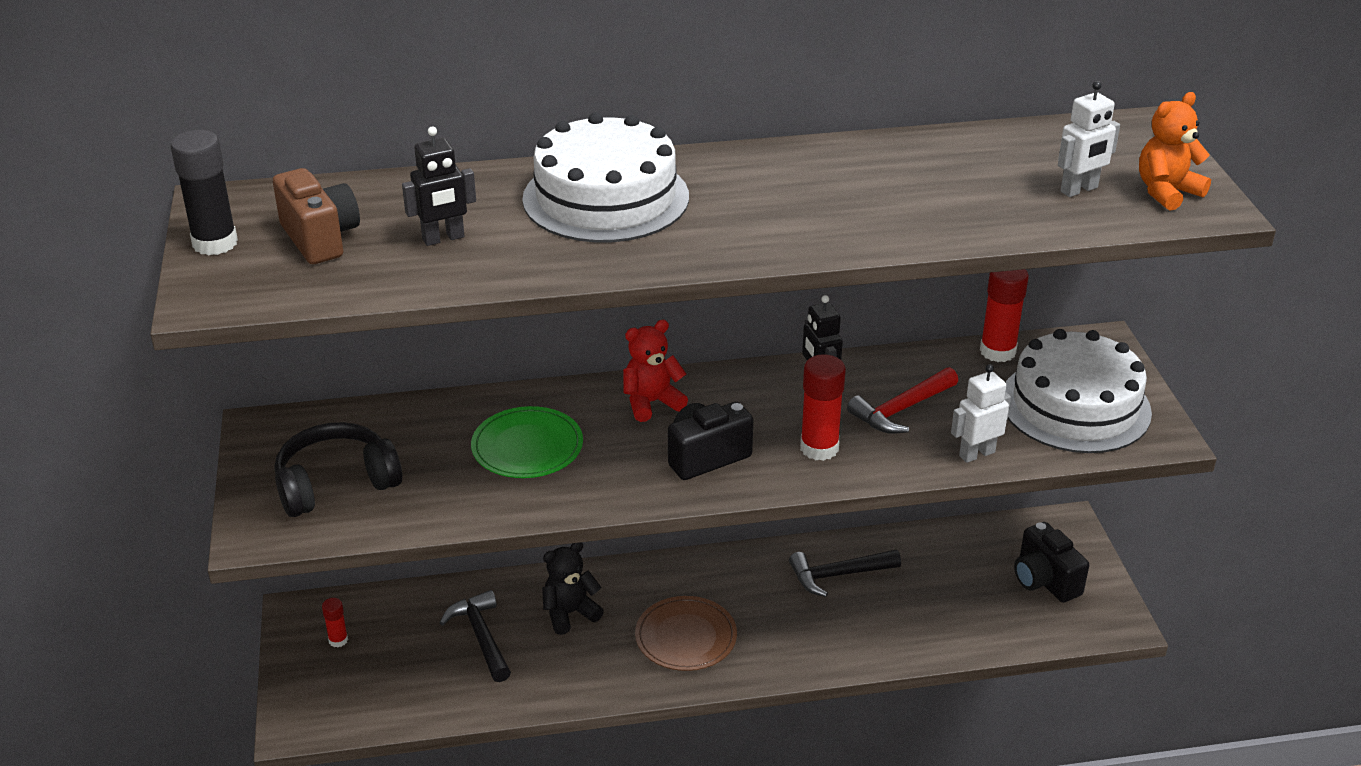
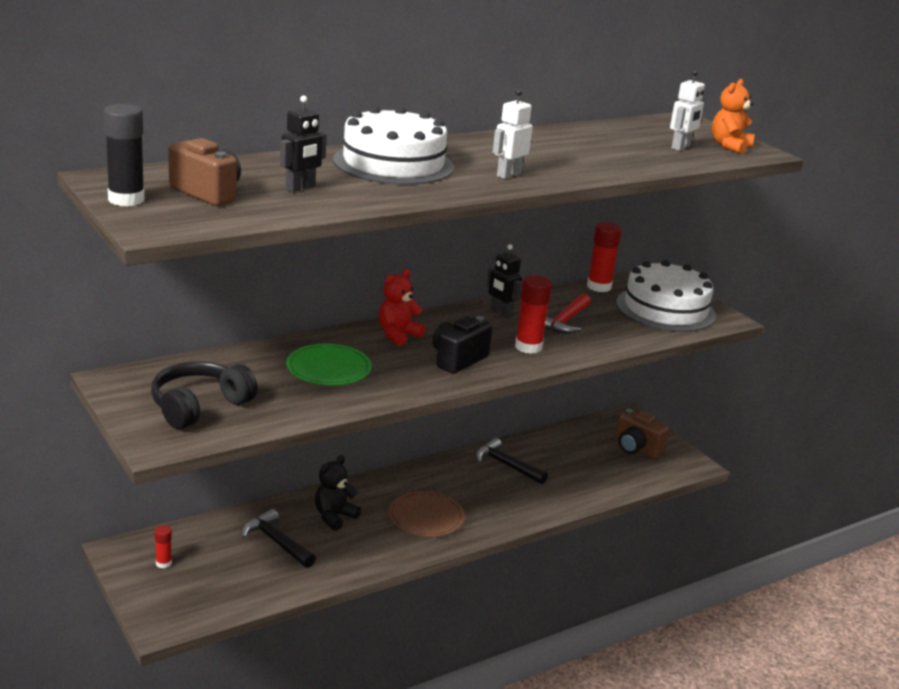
camera: 25 degrees left, 10 degrees down
black hammer [789,550,901,597] -> black hammer turned 75 degrees clockwise [475,438,548,484]
white robot [951,364,1011,463] -> white robot moved to [493,89,533,179]
black camera [1014,522,1089,603] -> brown camera [615,409,669,459]

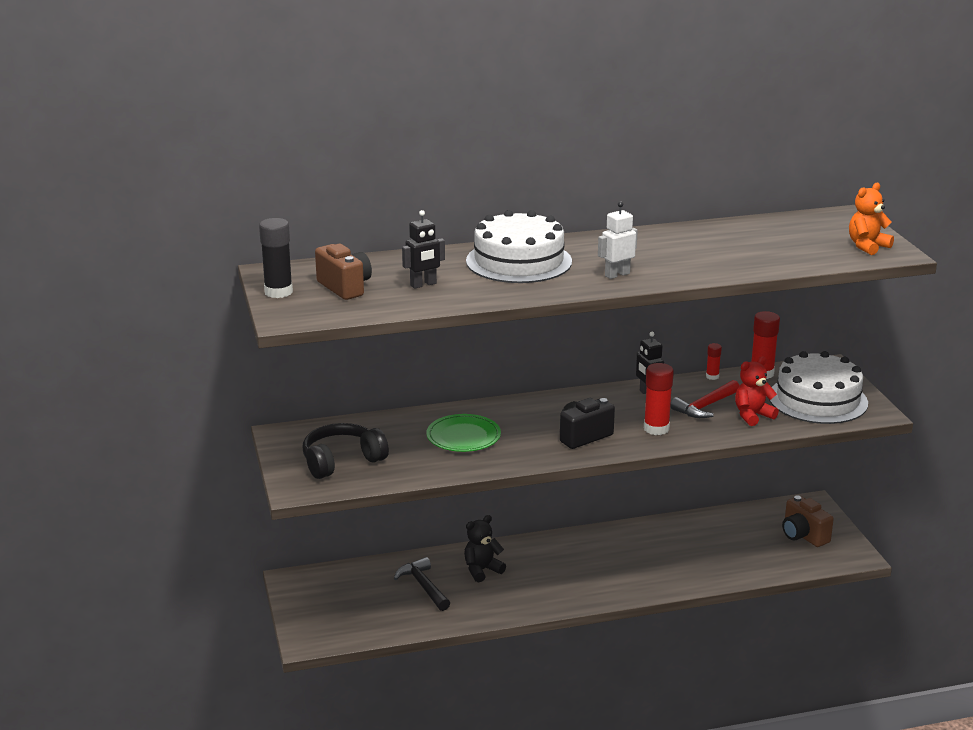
camera: 20 degrees right, 0 degrees up
red glue stick [155,525,172,568] -> red glue stick moved to [706,343,722,380]
red teddy bear [378,269,426,346] -> red teddy bear moved to [735,357,779,426]
brown plate [389,491,465,537] -> none
black hammer [475,438,548,484] -> none
white robot [670,70,705,151] -> none

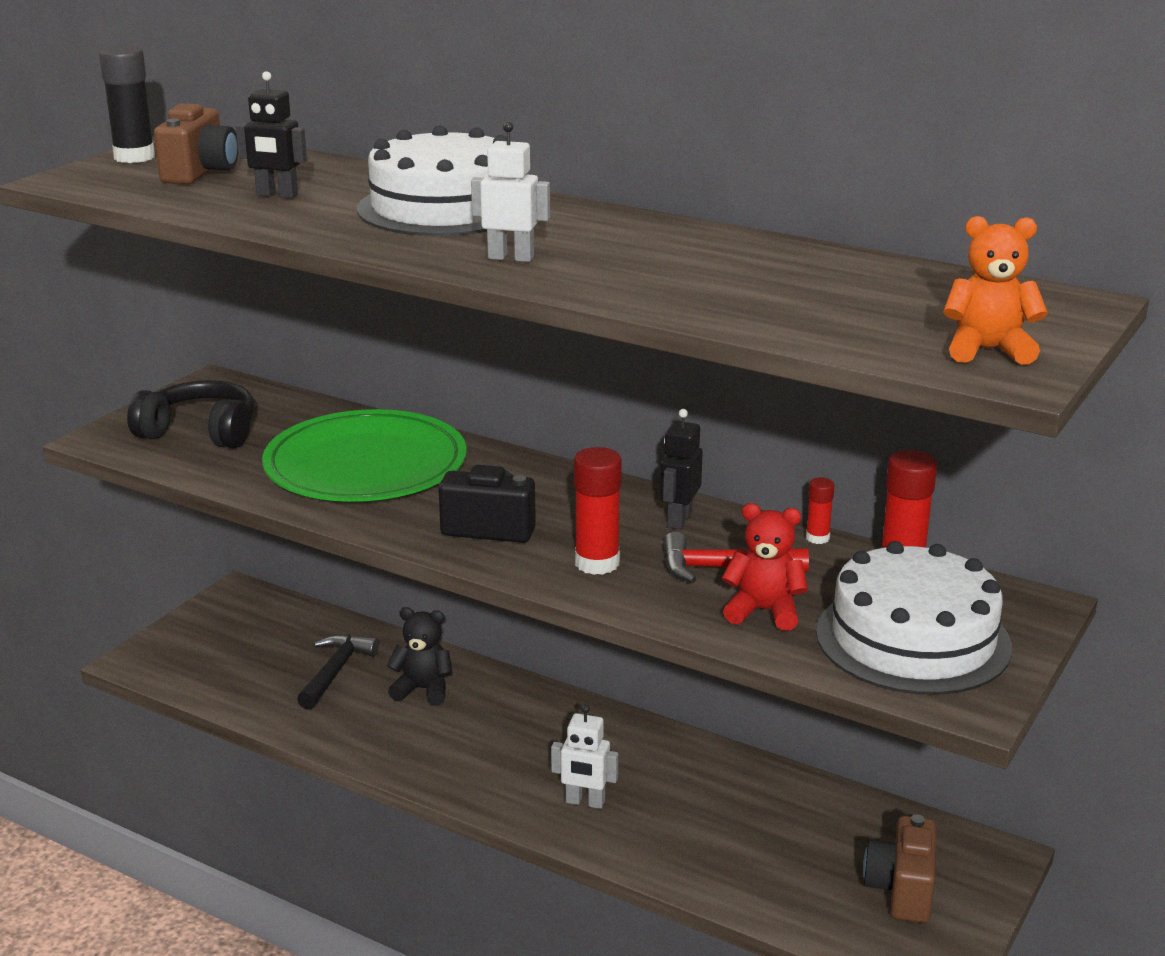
camera: 45 degrees right, 0 degrees up
green plate [426,414,501,452] -> green plate [262,409,467,502], size x1.75
none -> white robot [551,705,618,809]

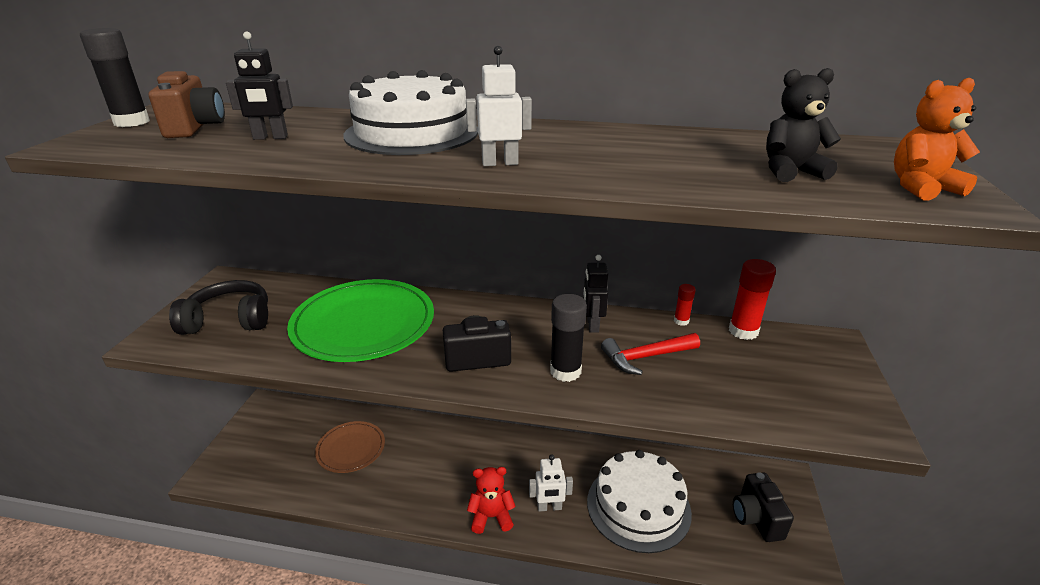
camera: 20 degrees left, 5 degrees up
black hammer [297,634,379,709] -> brown plate [315,421,385,473]
black teddy bear [386,607,452,706] -> black teddy bear moved to [766,68,841,182]
red glue stick [574,447,622,575] -> black glue stick [550,294,587,382]
red teddy bear [722,503,808,631] -> red teddy bear moved to [467,467,516,534]
white cake [816,541,1012,695] -> white cake moved to [587,450,692,553]
brown camera [863,814,936,923] -> black camera [733,472,794,542]

